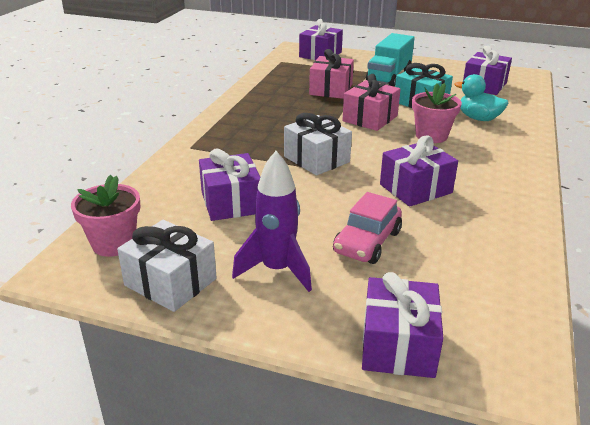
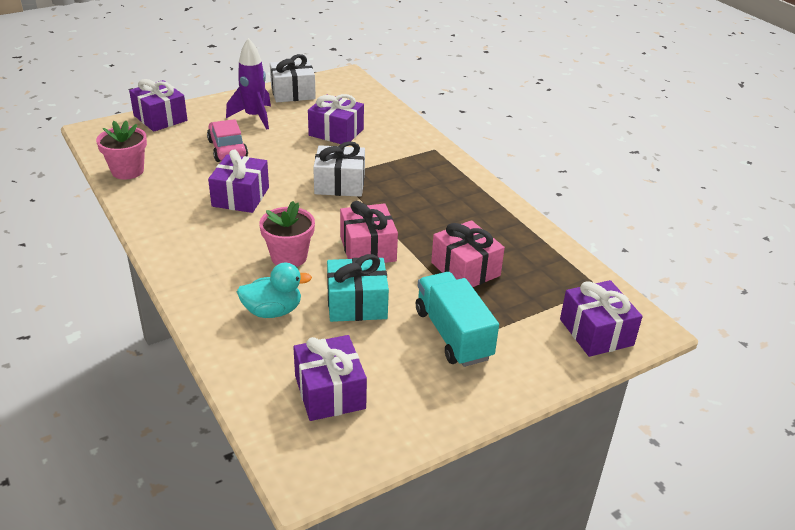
camera: 130 degrees right, 5 degrees up
pink flower pot [71,175,140,257] -> pink flower pot moved to [96,121,147,179]

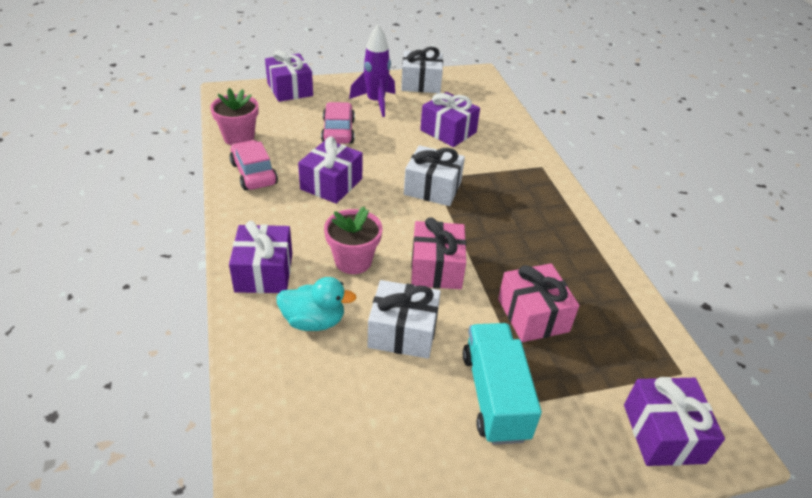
camera: 15 degrees right, 5 degrees up
purple gift [293,335,367,421] -> purple gift moved to [229,221,292,293]
turquoise gift [327,254,389,322] -> white gift [368,280,441,359]
none -> pink car [230,140,278,190]

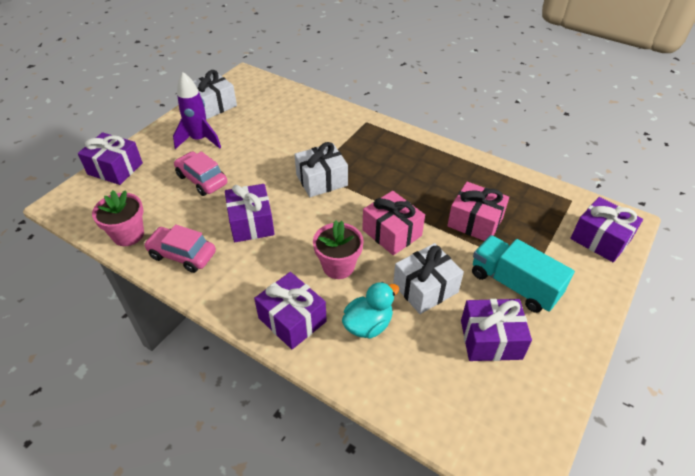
camera: 40 degrees left, 5 degrees up
purple gift [420,92,480,147] -> purple gift moved to [461,299,532,361]

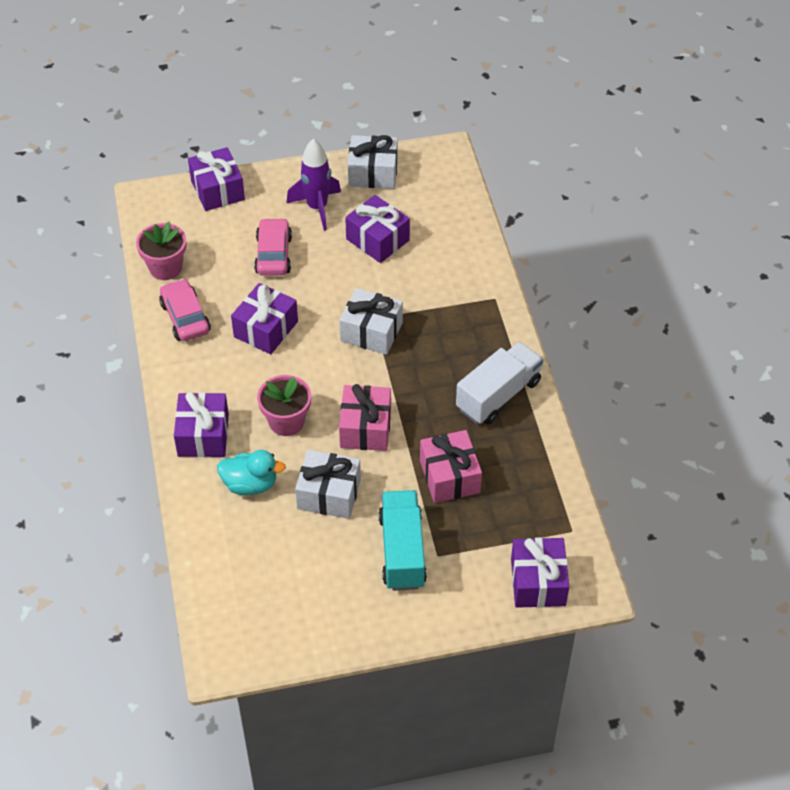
camera: 45 degrees right, 5 degrees up
purple gift [461,299,532,361] -> purple gift moved to [345,195,410,263]
none -> white truck [456,342,543,425]

